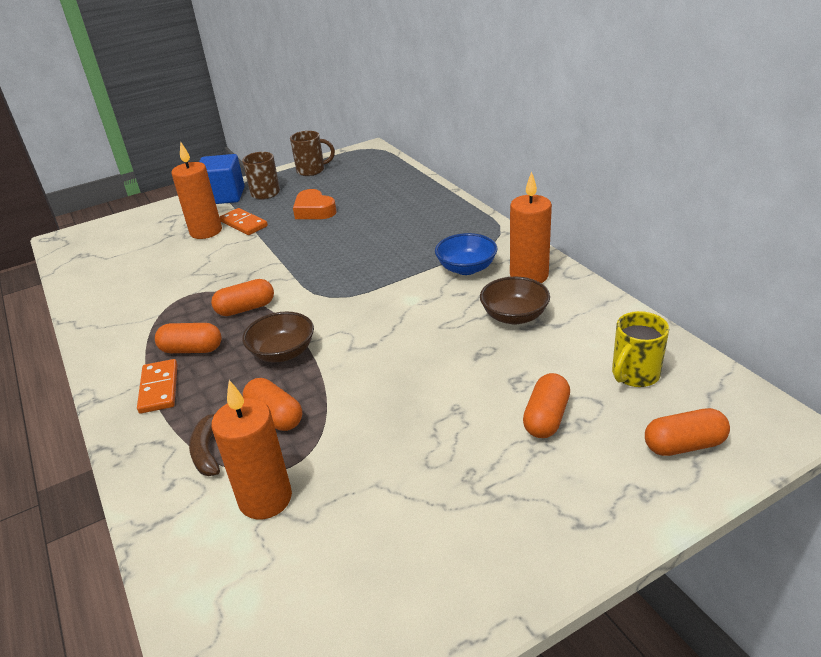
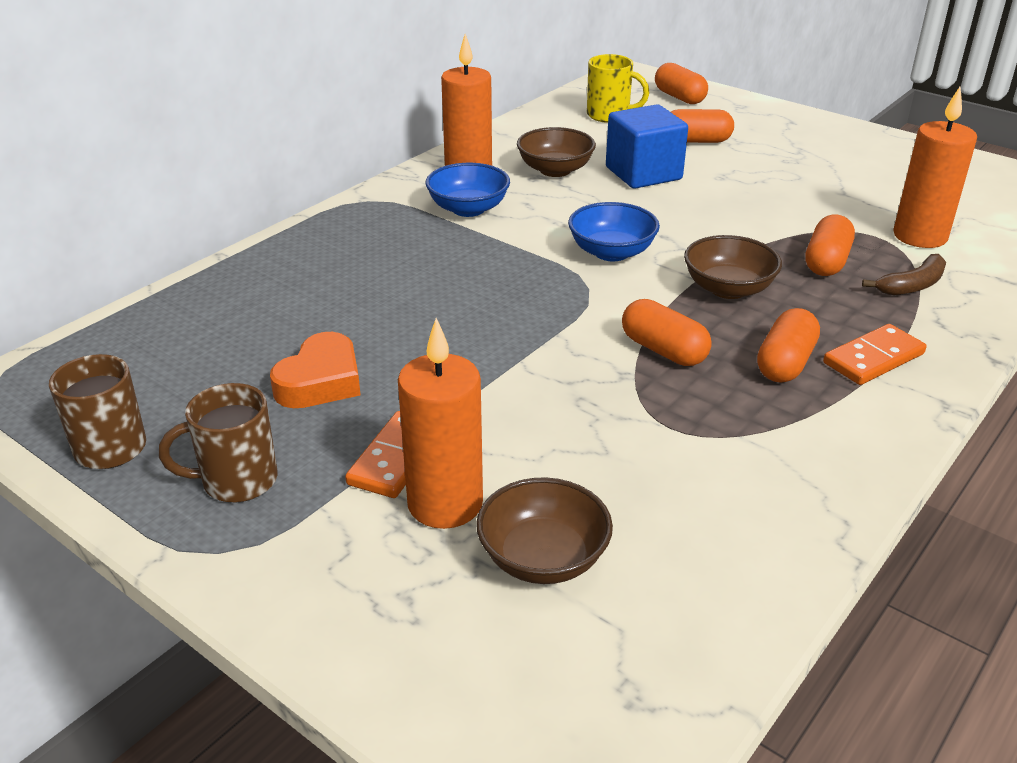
camera: 115 degrees left, 0 degrees up
orange capsule [155,323,222,353] -> orange capsule turned 45 degrees clockwise [757,308,820,383]
blue cube [199,154,245,204] -> blue cube moved to [606,104,688,189]
none -> brown bowl [476,477,613,584]
none -> blue bowl [568,202,660,261]

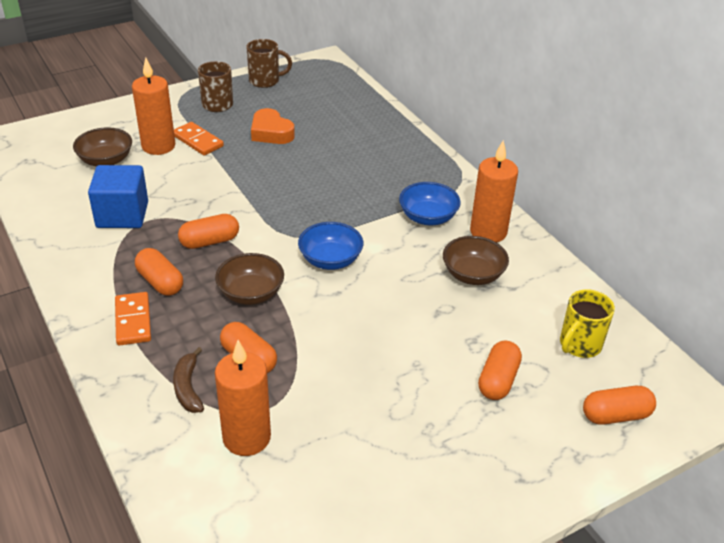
camera: 110 degrees right, 5 degrees up
blue cube [606,104,688,189] -> blue cube moved to [88,165,148,228]

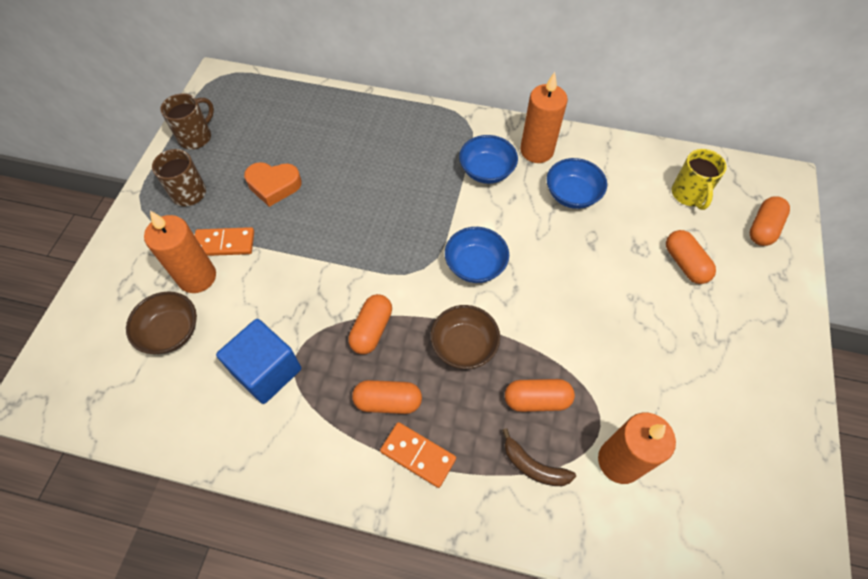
camera: 45 degrees left, 20 degrees up
brown bowl [443,236,509,285] -> blue bowl [547,158,607,209]

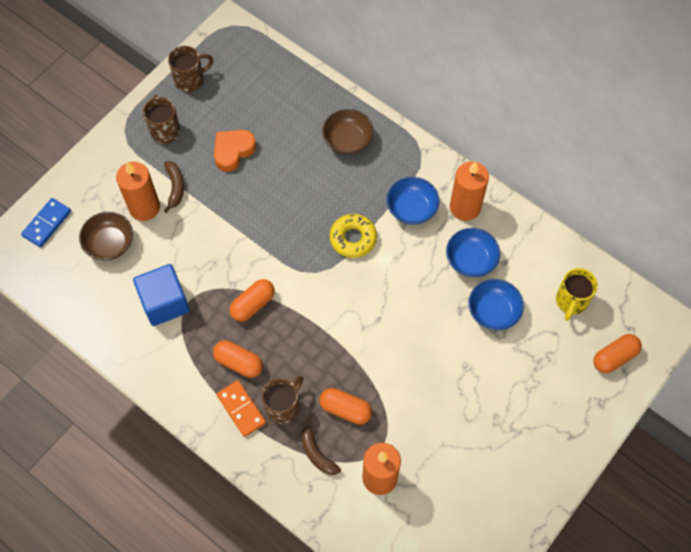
camera: 25 degrees right, 5 degrees up
orange domino [195,227,254,256] -> brown banana [164,161,184,213]
orange heart [244,162,302,207] -> orange heart turned 105 degrees clockwise [214,130,256,172]
brown bowl [430,305,500,369] -> brown bowl moved to [322,109,374,155]
blue bowl [445,227,509,283] -> blue bowl moved to [469,279,524,330]
orange capsule [666,230,716,284] -> none
none -> blue domino [21,198,71,248]
none -> brown mug [262,376,304,424]
none -> yellow donut [330,214,377,258]

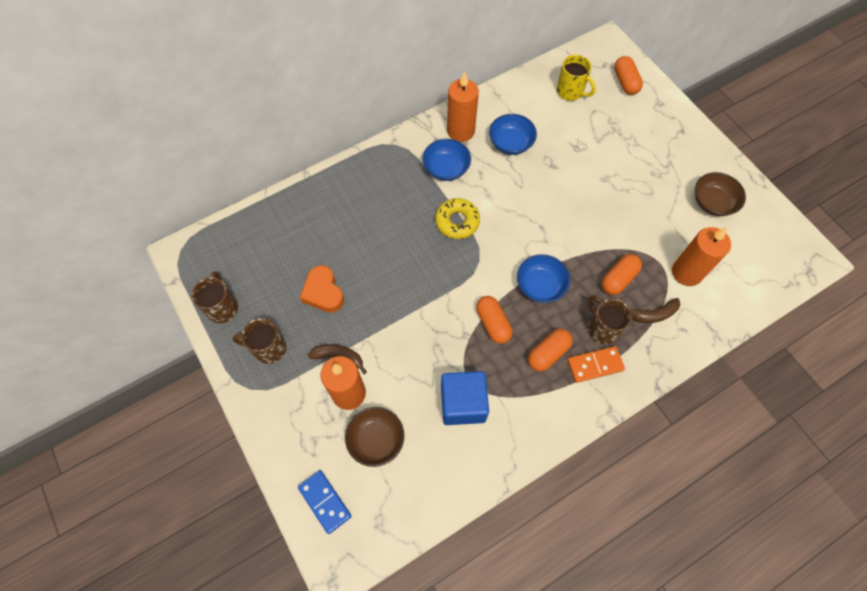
camera: 70 degrees left, 0 degrees up
brown bowl [322,109,374,155] -> brown bowl moved to [695,172,746,216]
blue bowl [469,279,524,330] -> blue bowl moved to [517,254,570,303]

